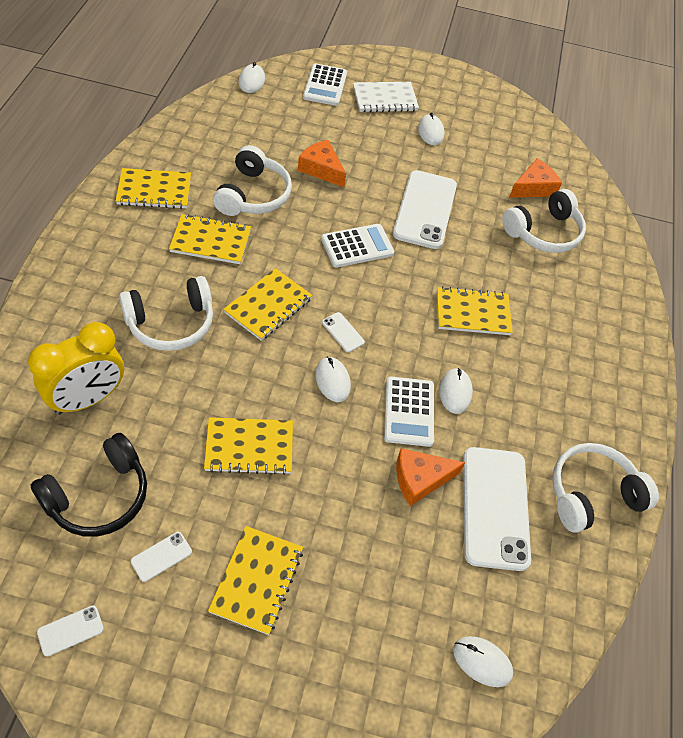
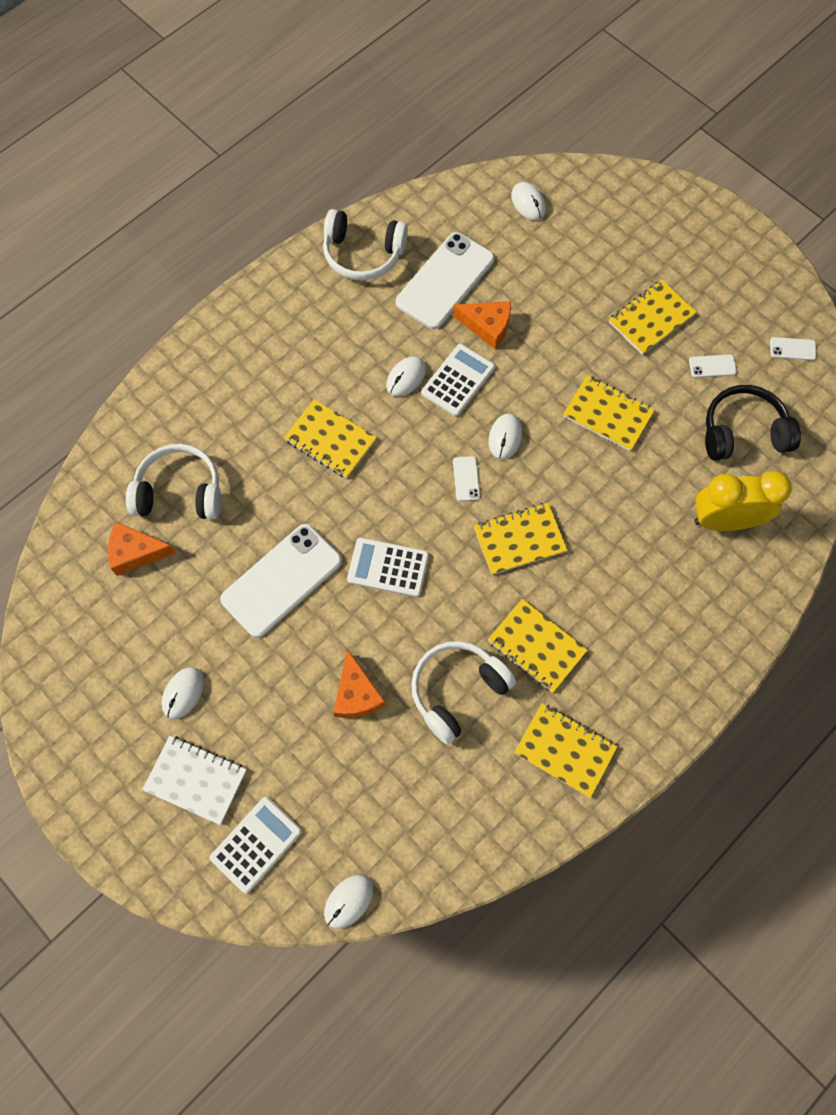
camera: 140 degrees left, 15 degrees up
white headphones [119,276,213,351] -> none

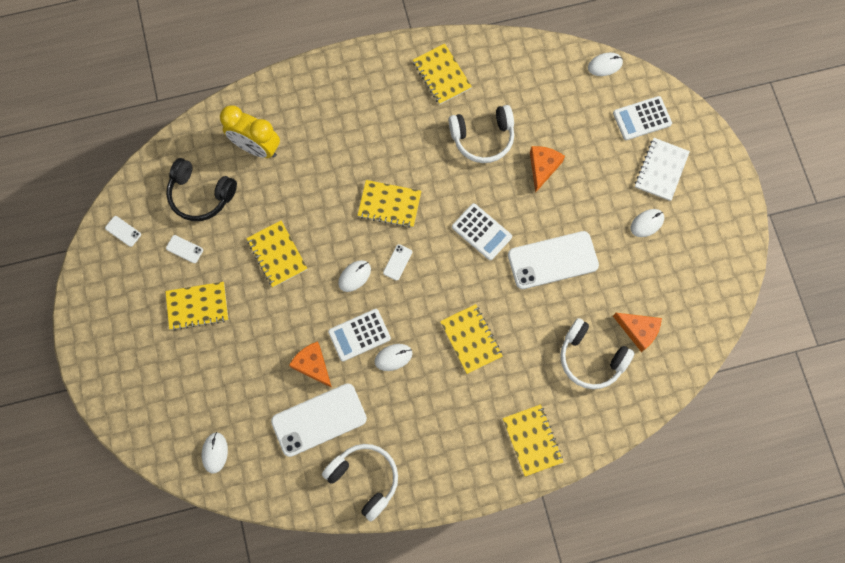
camera: 150 degrees left, 5 degrees up
white notebook [142,736,247,825] -> white notebook turned 60 degrees clockwise [635,138,690,201]
yellow notebook [488,599,588,693] -> yellow notebook moved to [503,404,563,476]

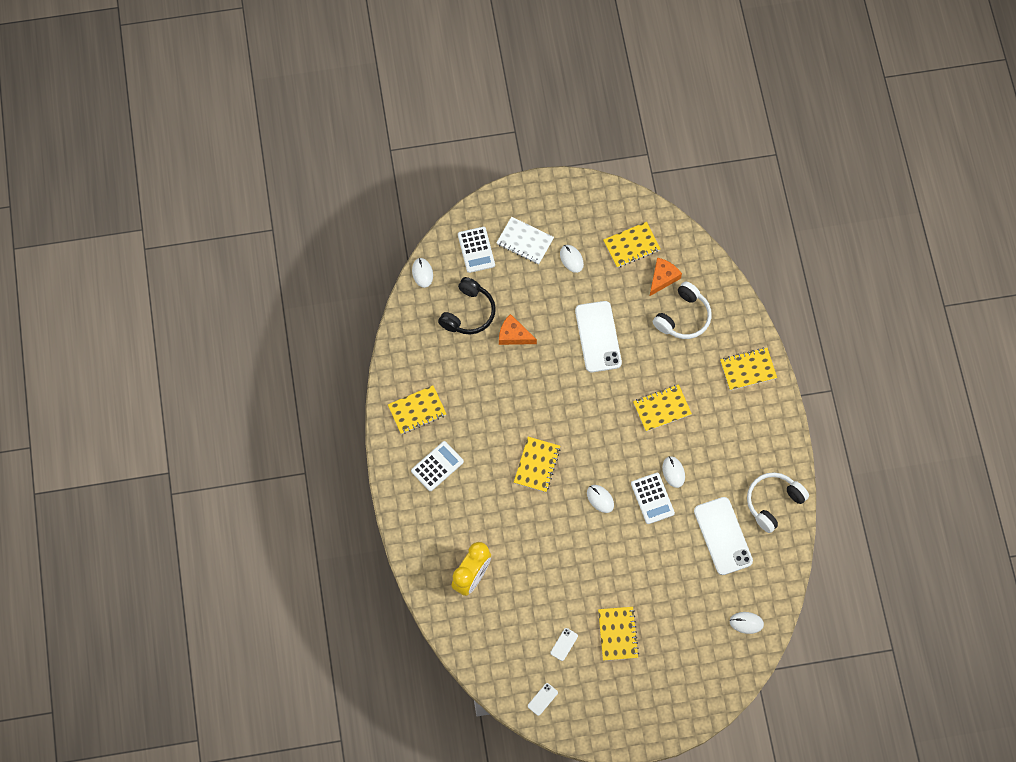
camera: 85 degrees left, 5 degrees down
black headphones [166,158,237,221] -> black headphones moved to [438,277,496,334]
yellow notebook [246,221,308,287] -> yellow notebook moved to [603,222,660,268]
orange cheese [289,341,332,388] -> none
white phone [383,244,412,281] -> none
white headphones [449,105,514,163] -> none
white calculator [452,203,512,260] -> white calculator moved to [411,441,464,491]

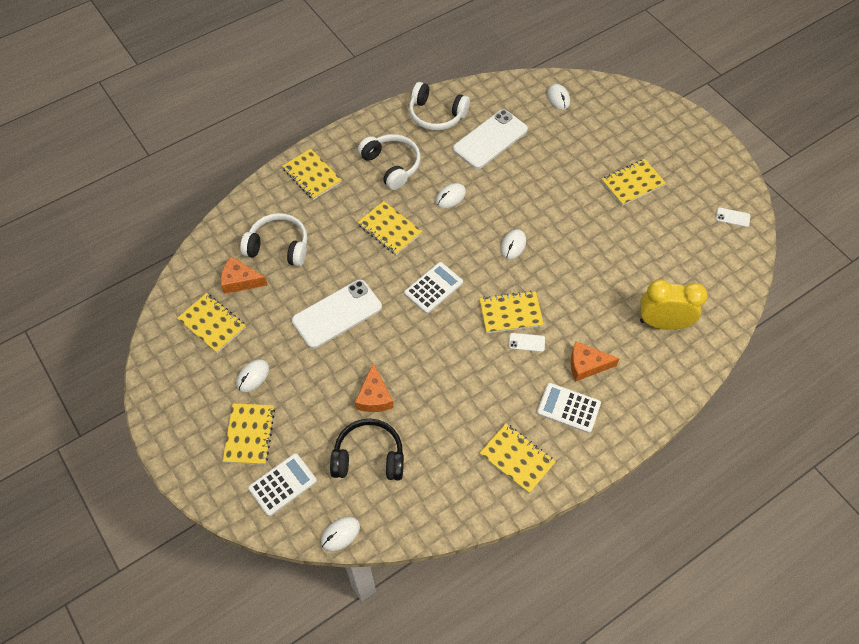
camera: 115 degrees left, 10 degrees down
white notebook [496,217,554,264] -> yellow notebook [222,403,275,465]
white phone [550,628,578,661] -> white phone moved to [509,333,545,352]
white calculator [631,473,675,524] -> white calculator moved to [404,262,463,314]
none -> white headphones [358,134,421,190]
none -> orange cheese [571,342,620,382]

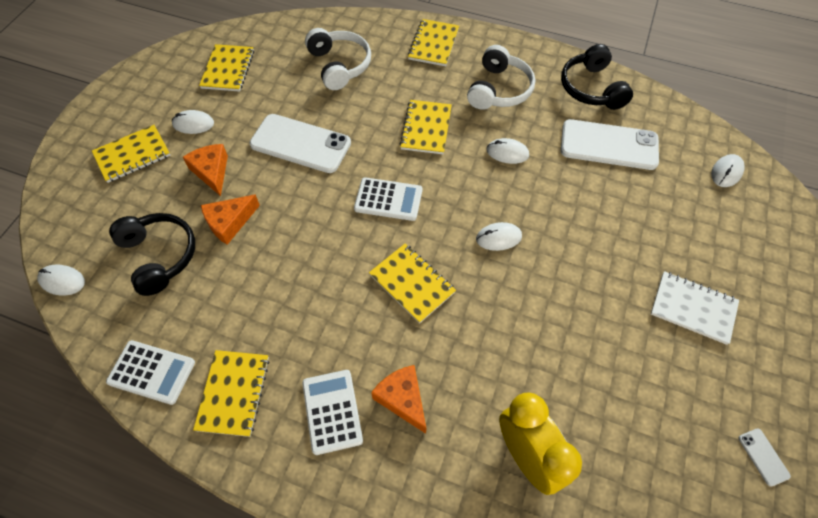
camera: 55 degrees right, 0 degrees up
orange cheese [221,256,268,294] -> orange cheese moved to [183,144,228,196]
white calculator [248,453,317,516] -> white calculator moved to [106,340,195,405]
white headphones [409,82,470,131] -> black headphones [561,44,633,110]
white phone [509,333,545,352] -> none
yellow notebook [602,159,666,206] -> white notebook [651,271,739,345]

